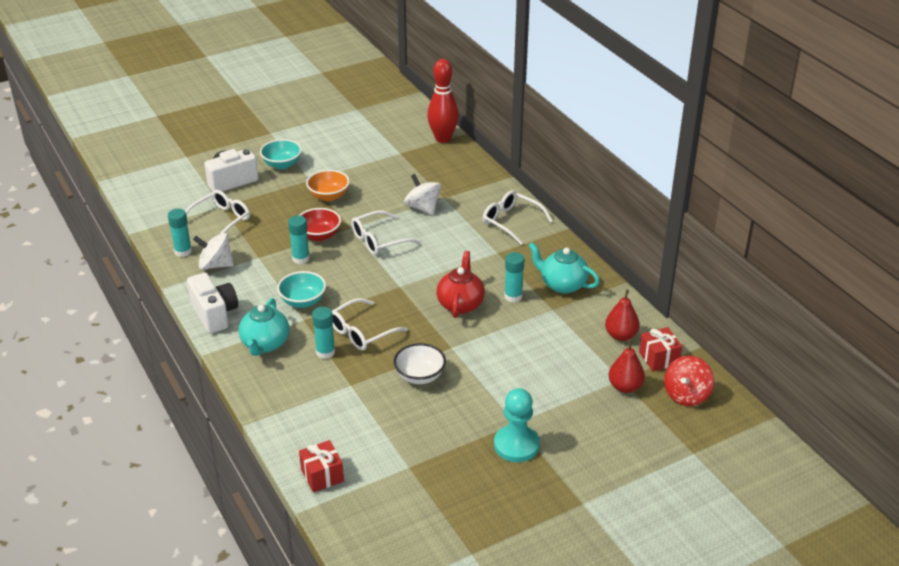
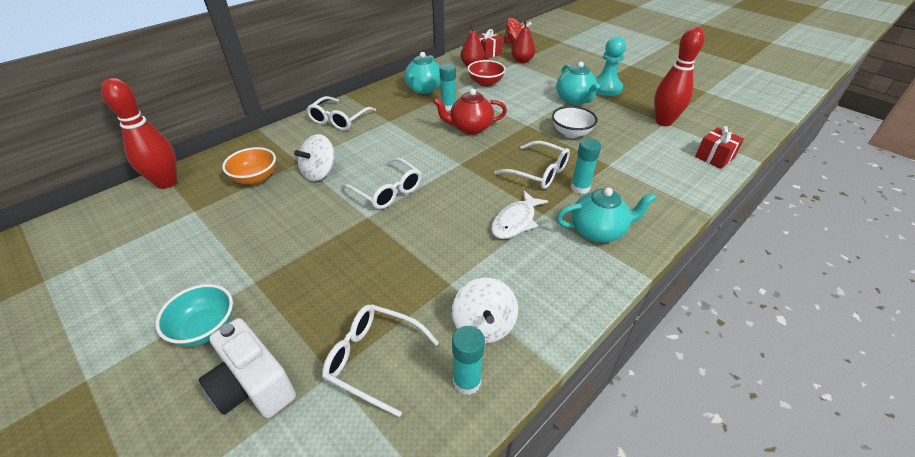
camera: 105 degrees left, 5 degrees up
white camera [187,273,238,334] -> none
turquoise bowl [277,271,326,308] -> white fish [491,191,548,239]
turquoise glue stick [288,215,310,264] -> none
red bowl [300,208,341,241] -> red bowl moved to [467,60,506,87]
orange bowl [306,170,350,201] -> orange bowl moved to [222,147,276,185]
none -> turquoise teapot [556,62,600,105]
none -> red bowling pin [654,27,705,126]

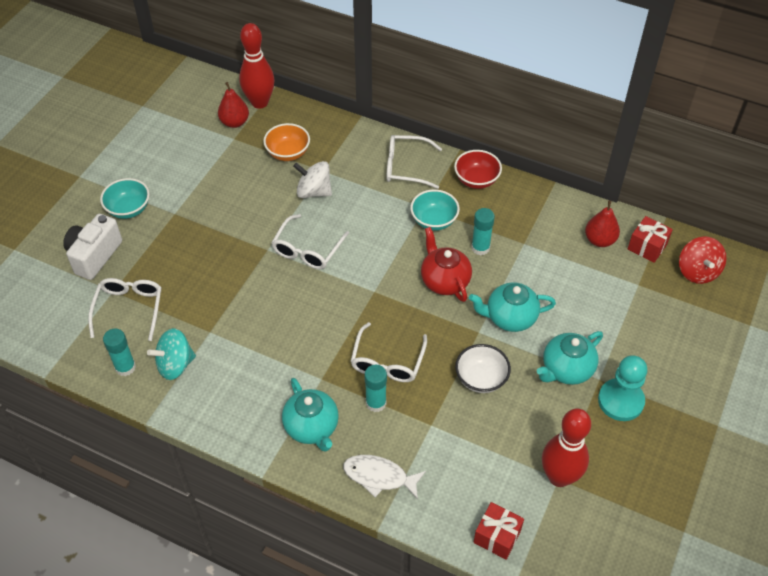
camera: 70 degrees right, 10 degrees up
turquoise teapot [404,52,440,94] -> turquoise teapot moved to [469,282,556,332]
white spinning top [452,278,518,344] -> turquoise spinning top [147,328,196,380]
red bowl [467,60,506,87] -> red bowl moved to [454,150,502,189]
white fish [491,191,548,239] -> white fish moved to [343,455,426,499]
red pear [511,20,535,63] -> red pear moved to [218,82,249,128]
none -> turquoise bowl [410,189,460,231]

